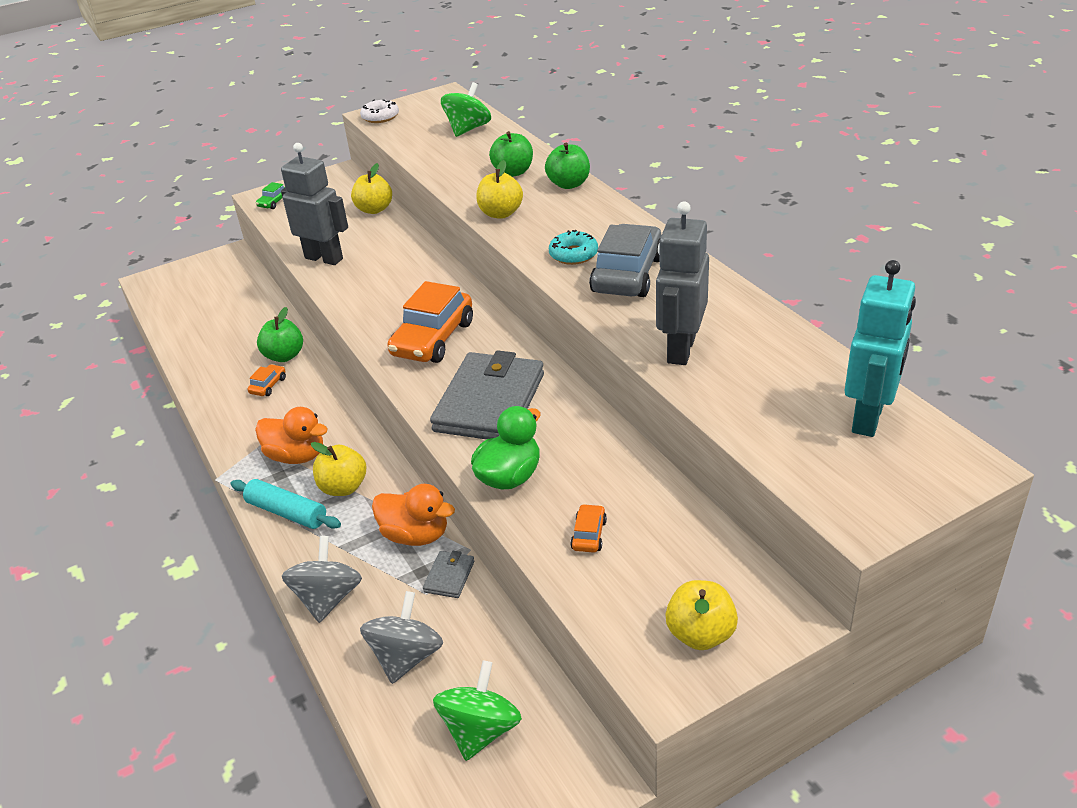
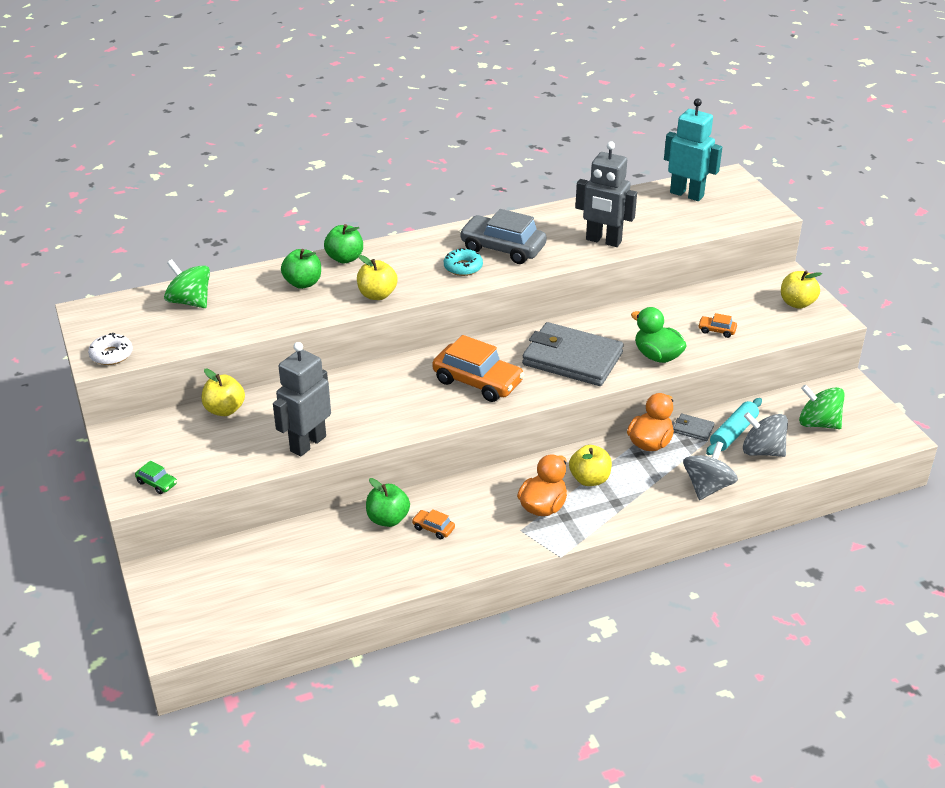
camera: 85 degrees left, 0 degrees up
turquoise rolling pin [230,479,341,529] -> turquoise rolling pin moved to [706,398,762,455]
grey spinning top [282,536,362,623] -> grey spinning top turned 105 degrees clockwise [683,441,738,500]

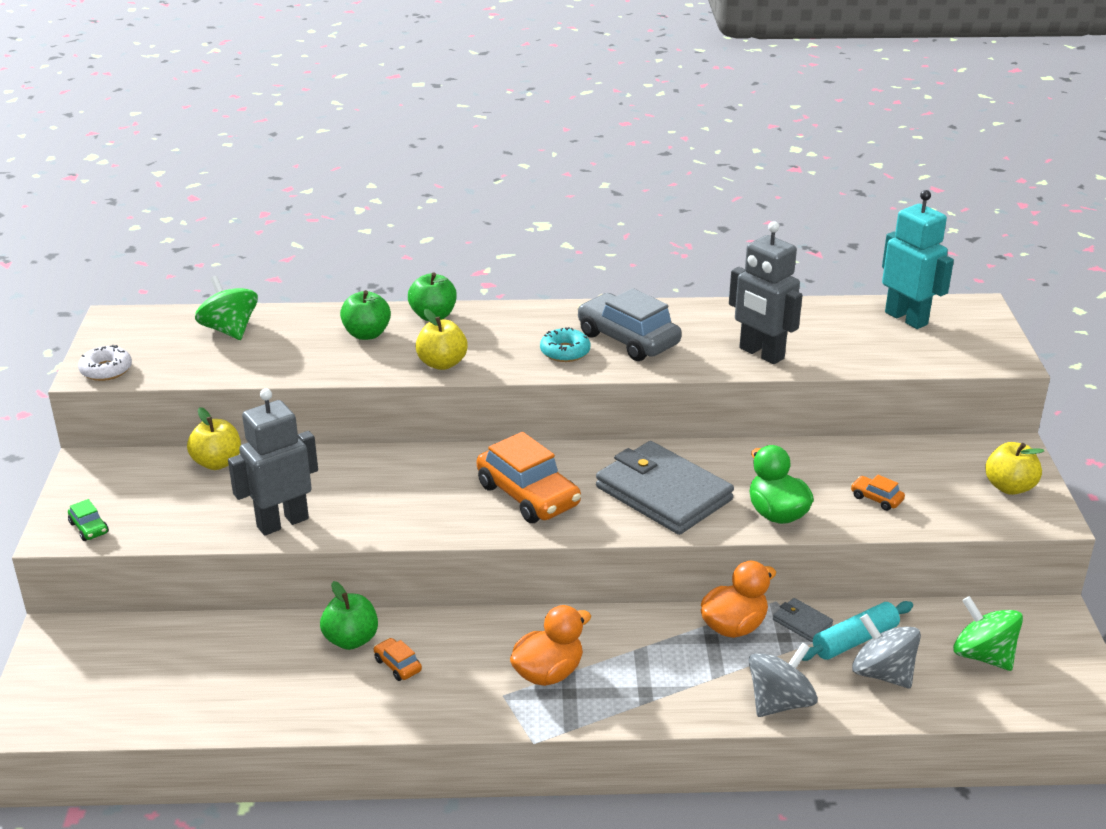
camera: 20 degrees right, 5 degrees down
yellow apple [569,445,612,486] -> none

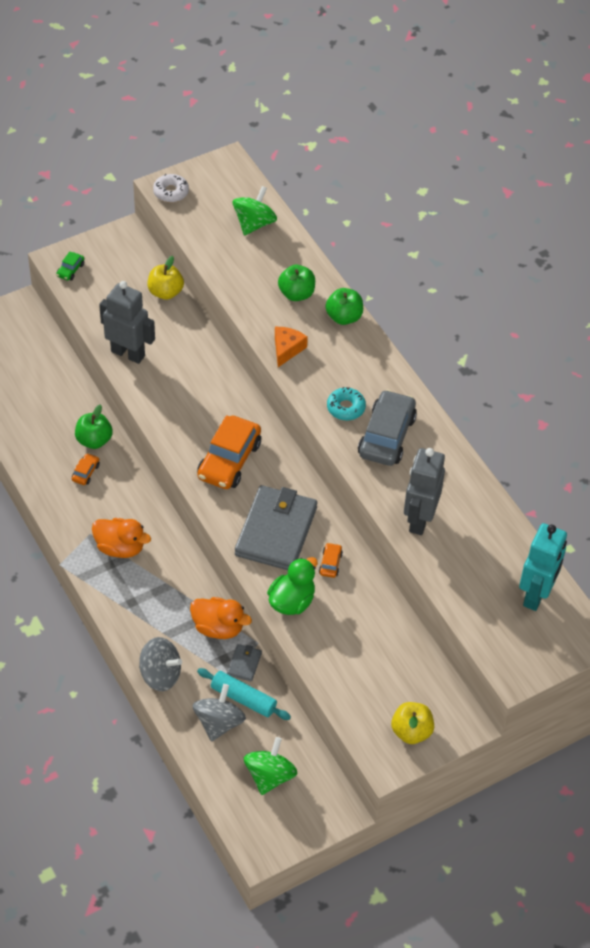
camera: 60 degrees right, 20 degrees up
yellow apple [415,309,468,370] -> orange cheese [275,327,308,367]
orange car [851,475,905,511] -> orange car moved to [319,543,343,578]

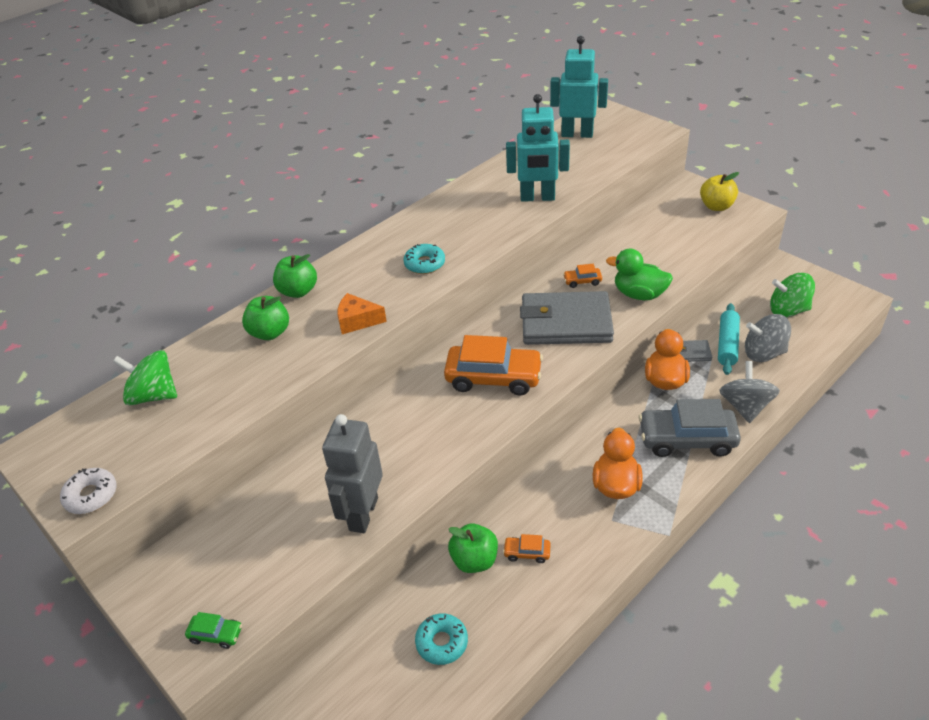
camera: 100 degrees left, 10 degrees down
yellow apple [147,256,184,300] -> none
grey car [358,390,417,466] -> grey car moved to [639,399,741,457]
grey robot [404,448,445,535] -> turquoise robot [506,94,570,202]
none -> turquoise donut [415,613,468,665]

